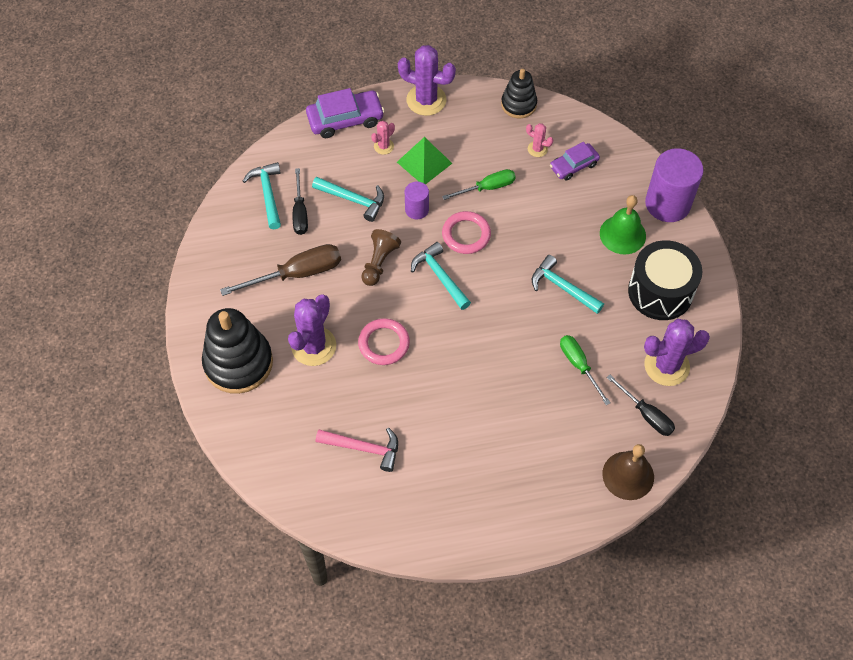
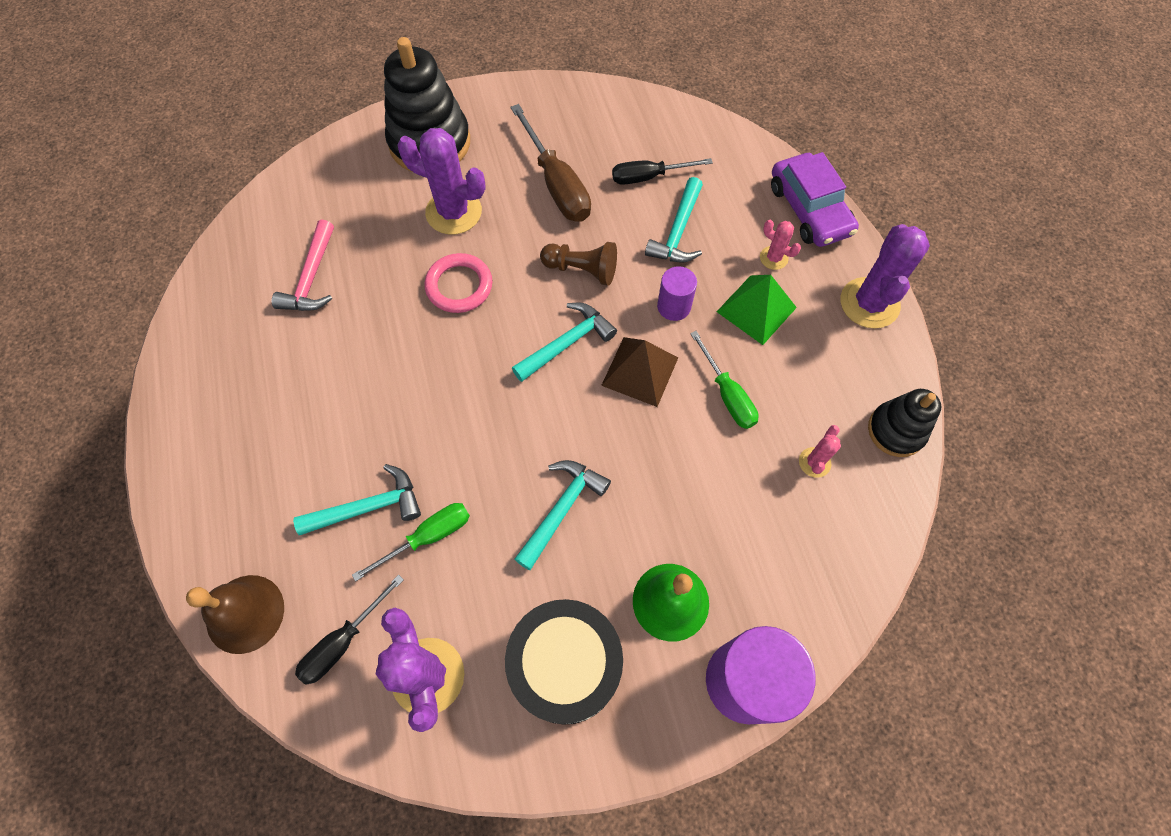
camera: 85 degrees right, 5 degrees up
turquoise hammer [243,162,281,229] -> turquoise hammer moved to [293,464,421,535]
pink ring [442,211,491,254] -> brown pyramid [601,337,678,407]
purple car [550,142,600,181] -> none

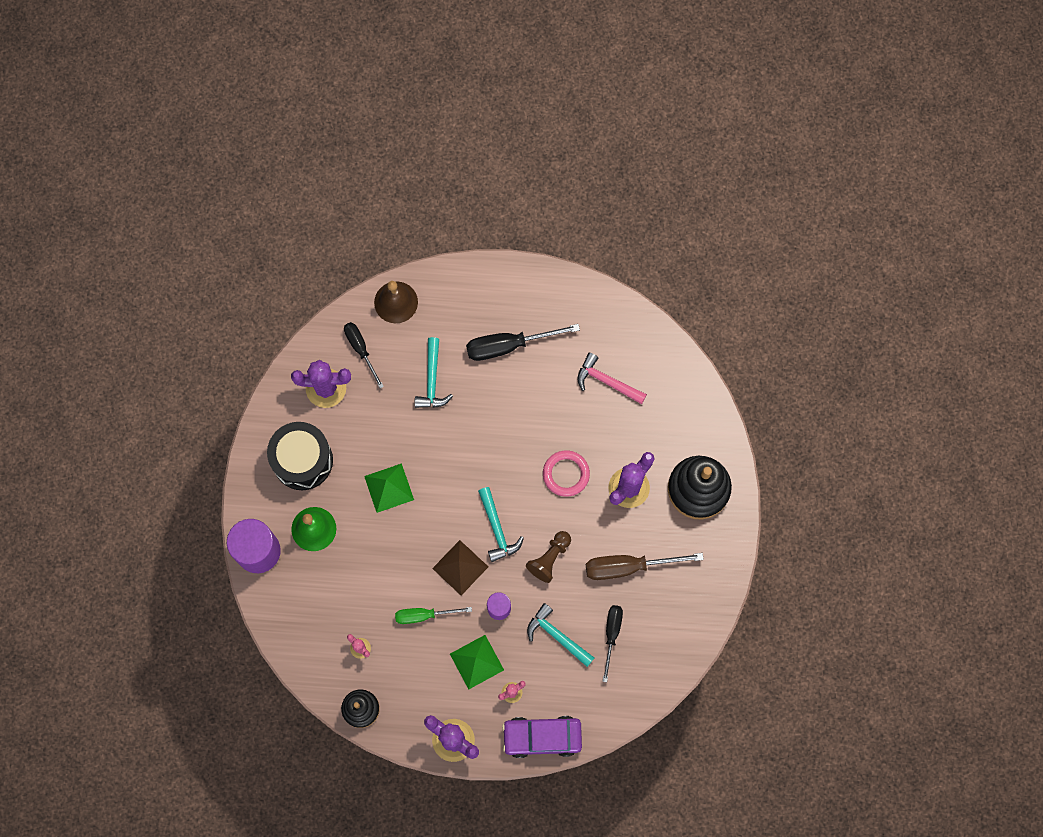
camera: 110 degrees right, 10 degrees up
green screwdriver [352,503,470,582] -> none
turquoise hammer [514,460,611,570] -> green pyramid [364,463,414,513]
none -> black screwdriver [466,324,580,361]

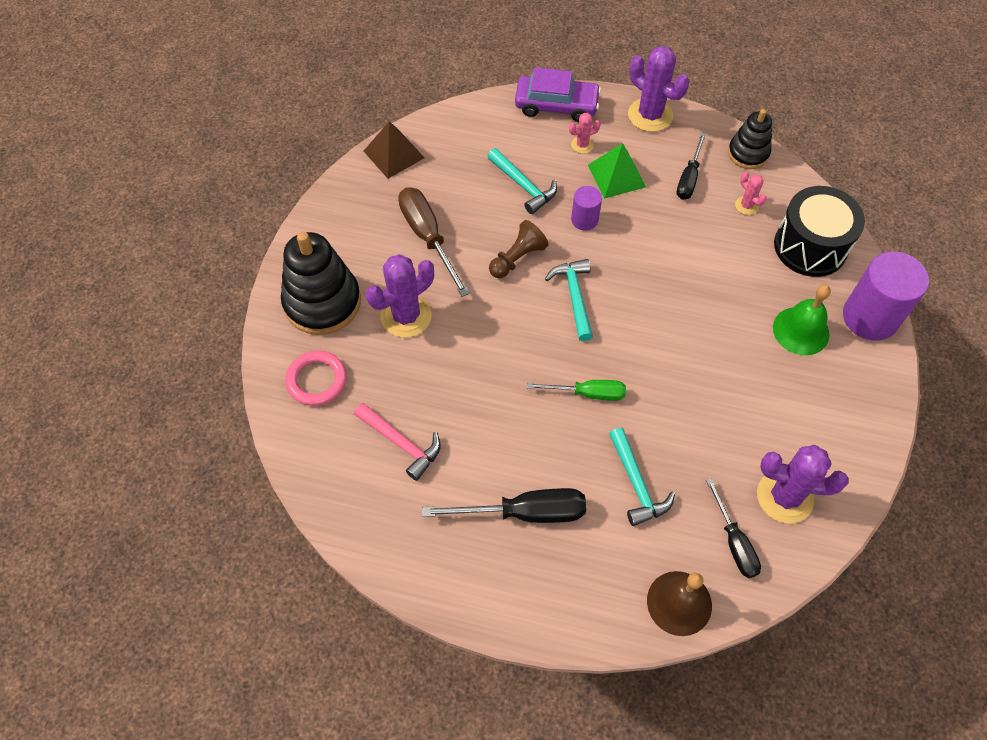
camera: 170 degrees left, 15 degrees down
black drum [267,422,333,490] -> black drum moved to [774,186,865,277]
green pyramid [364,463,414,513] -> none
green screwdriver [395,607,472,624] -> green screwdriver moved to [527,380,626,401]
turquoise hammer [415,337,453,408] -> turquoise hammer turned 150 degrees clockwise [609,428,675,526]
brown pyramid [432,540,488,595] -> brown pyramid moved to [364,121,424,179]
pink ring [543,450,590,497] -> pink ring moved to [285,351,347,406]
brown screwdriver [586,553,704,580] -> brown screwdriver turned 120 degrees counterclockwise [398,187,470,297]
black screwdriver [602,605,623,682] -> black screwdriver moved to [677,133,706,200]

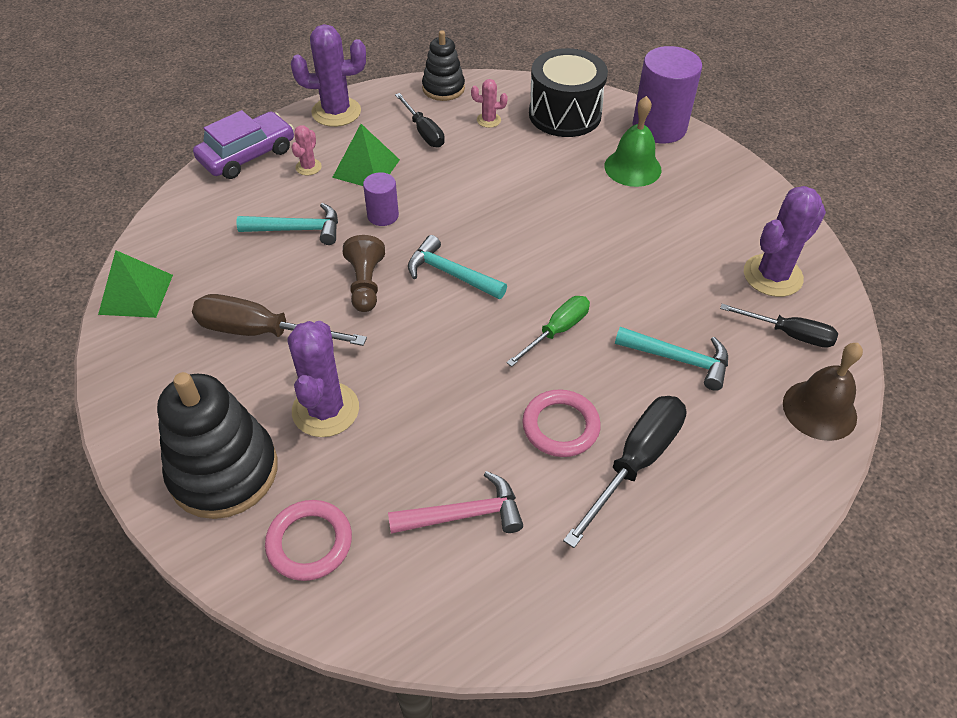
camera: 50 degrees left, 10 degrees down
brown pyramid [364,121,424,179] -> green pyramid [98,250,173,318]
none -> pink ring [522,389,601,457]

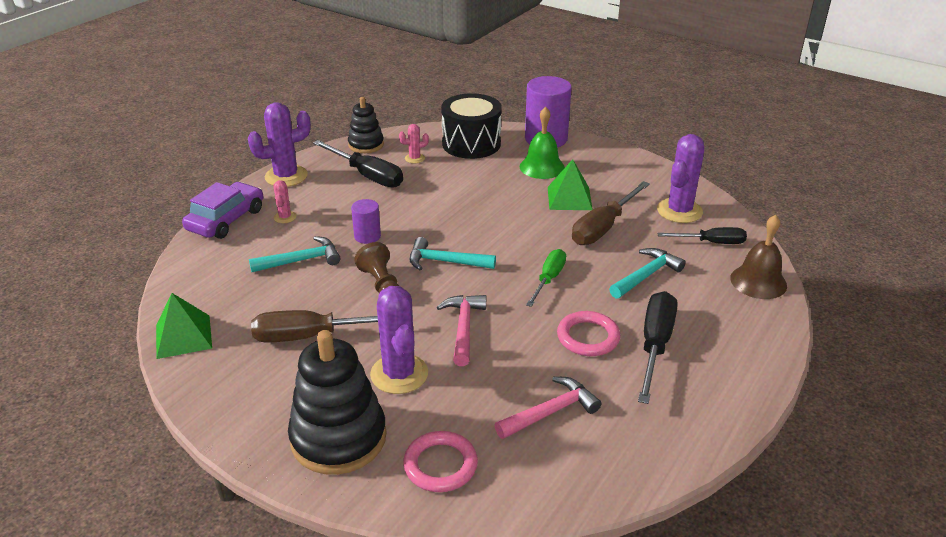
camera: 20 degrees left, 15 degrees down
green pyramid [332,124,400,186] -> green pyramid moved to [548,159,593,210]
black screwdriver [395,93,445,148] -> black screwdriver [313,140,403,188], size x1.54
turquoise hammer [615,327,728,391] -> turquoise hammer turned 45 degrees counterclockwise [609,248,686,299]
none -> pink hammer [437,295,486,366]
none -> brown screwdriver [572,181,650,245]

